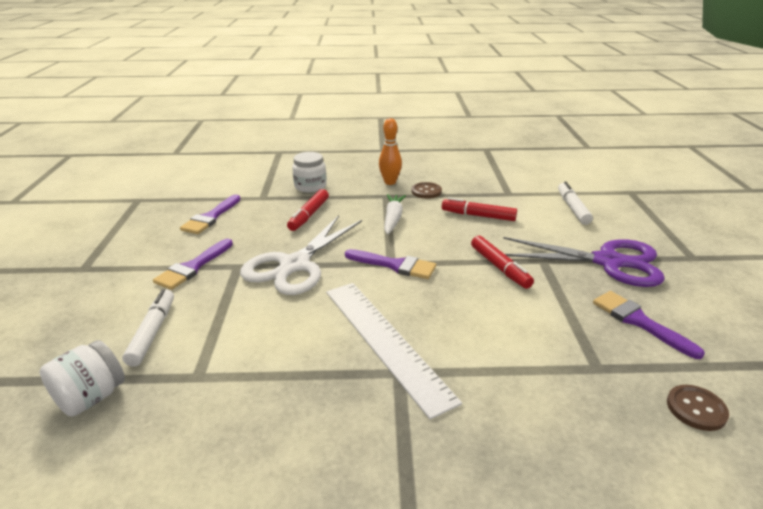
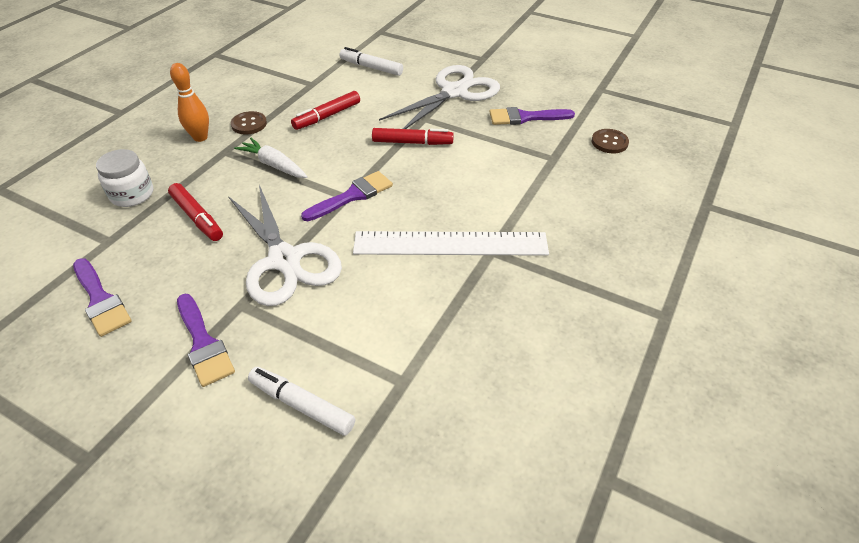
camera: 60 degrees left, 15 degrees up
white jar [40,340,125,417] -> none
purple scissors [503,237,665,287] -> white scissors [379,65,500,129]

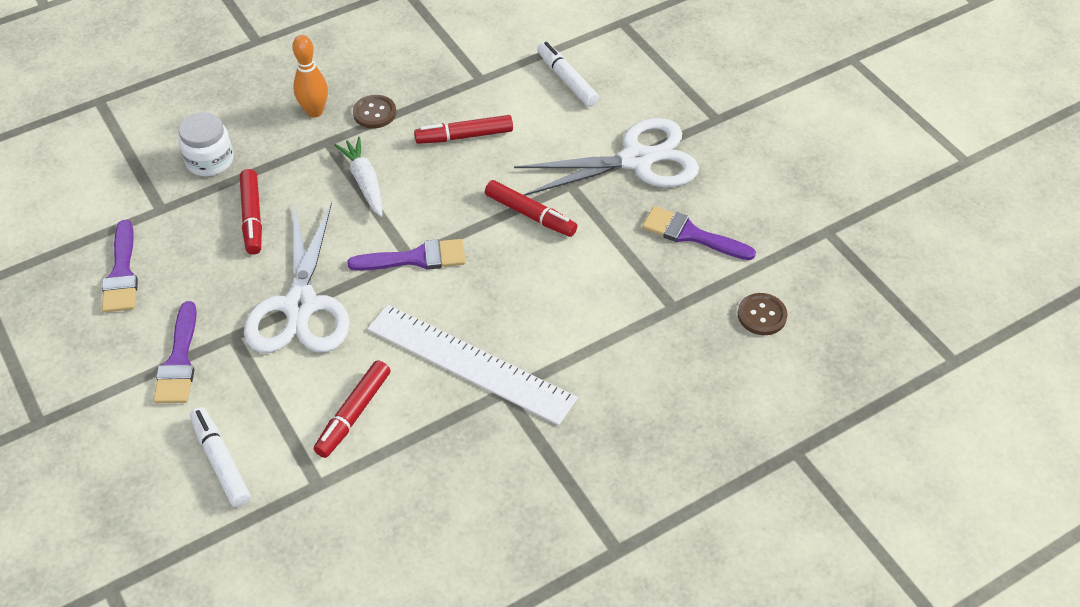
camera: 30 degrees right, 5 degrees up
none -> red marker [314,360,391,458]

